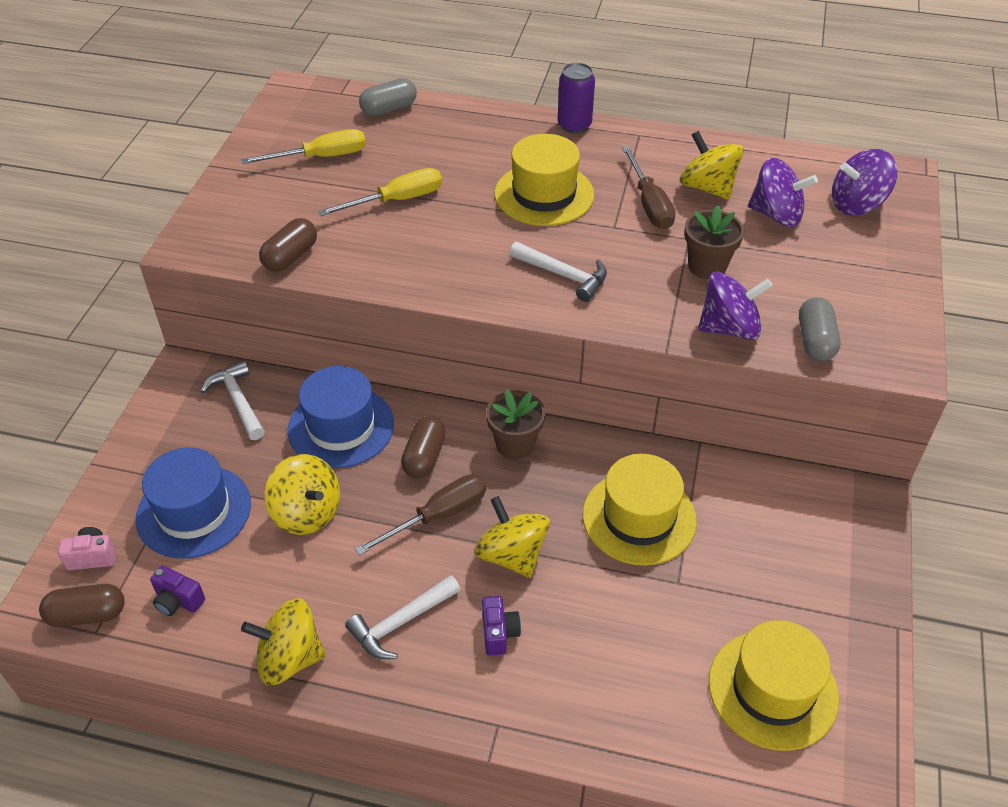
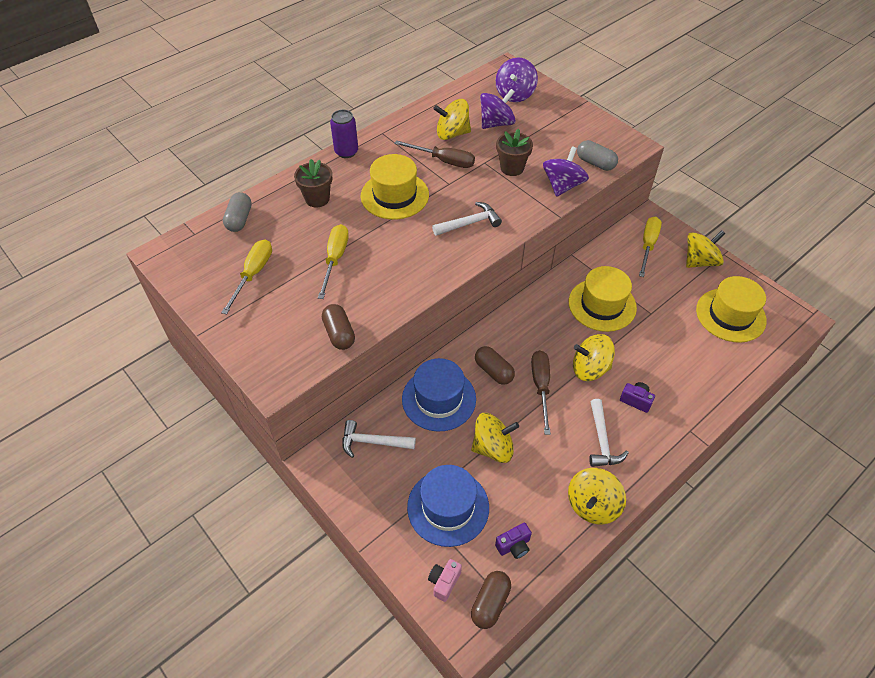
camera: 55 degrees left, 5 degrees up
brown flower pot [486,389,545,460] -> brown flower pot moved to [294,159,332,207]
none -> yellow screwdriver [639,216,662,277]
none -> yellow spinning top [686,230,725,268]

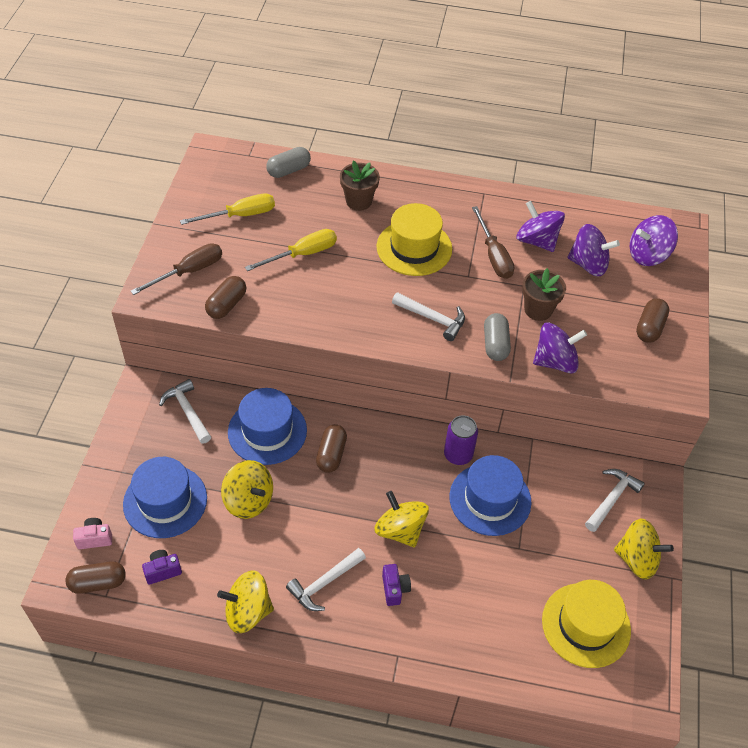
camera: 50 degrees right, 0 degrees up
purple can [330,110,358,158] -> purple can moved to [444,415,478,465]
yellow spinning top [433,99,471,140] -> purple spinning top [516,201,565,252]
purple camera [495,523,532,559] -> purple camera turned 135 degrees clockwise [142,550,182,585]
brown screwdriver [531,350,551,435] -> brown screwdriver moved to [131,243,222,295]
yellow hat [569,266,637,332] -> blue hat [450,455,531,536]
grey capsule [577,140,618,171] -> grey capsule moved to [484,313,511,361]
yellow screwdriver [639,216,662,277] -> white hammer [585,469,645,532]
none -> brown capsule [636,298,669,343]

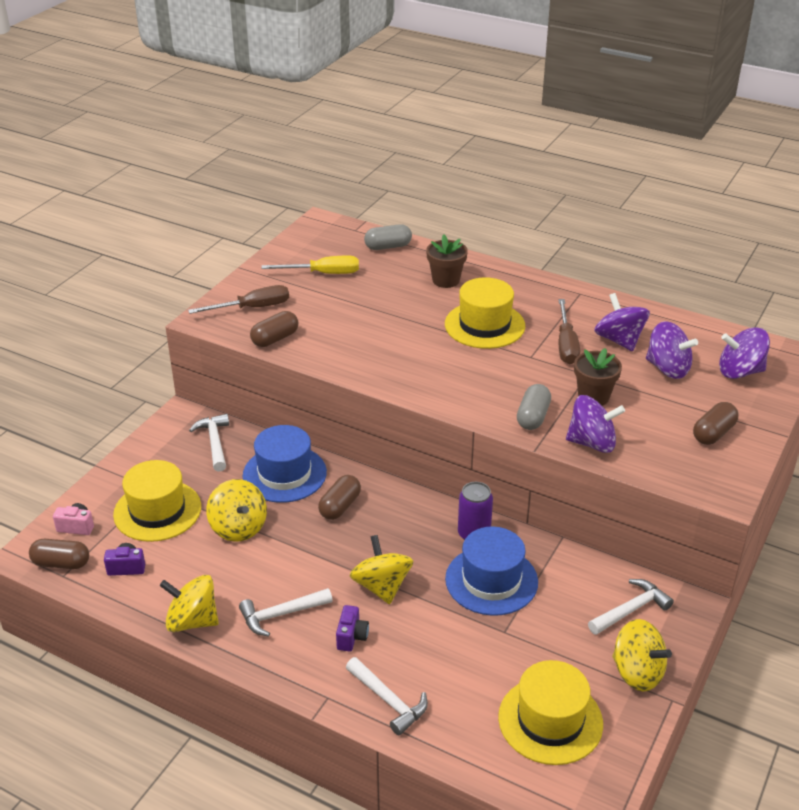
camera: 20 degrees right, 15 degrees down
blue hat [123,457,207,538] -> yellow hat [113,460,201,542]
yellow screwdriver [245,229,337,271] -> none
white hammer [392,292,465,341] -> white hammer moved to [346,657,428,735]

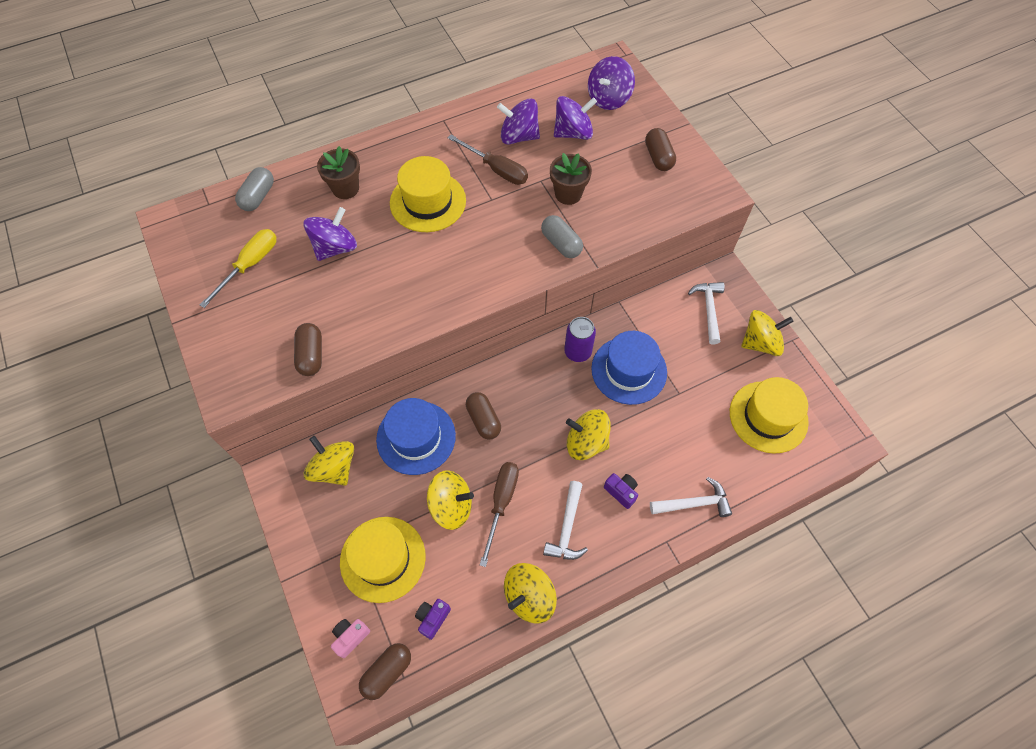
camera: 55 degrees left, 25 degrees up
brown screwdriver [188,285,289,314] -> brown screwdriver moved to [480,462,519,567]
white hammer [189,414,229,472] -> yellow spinning top [304,436,354,485]
purple spinning top [566,395,625,453] -> purple spinning top moved to [304,207,357,261]

